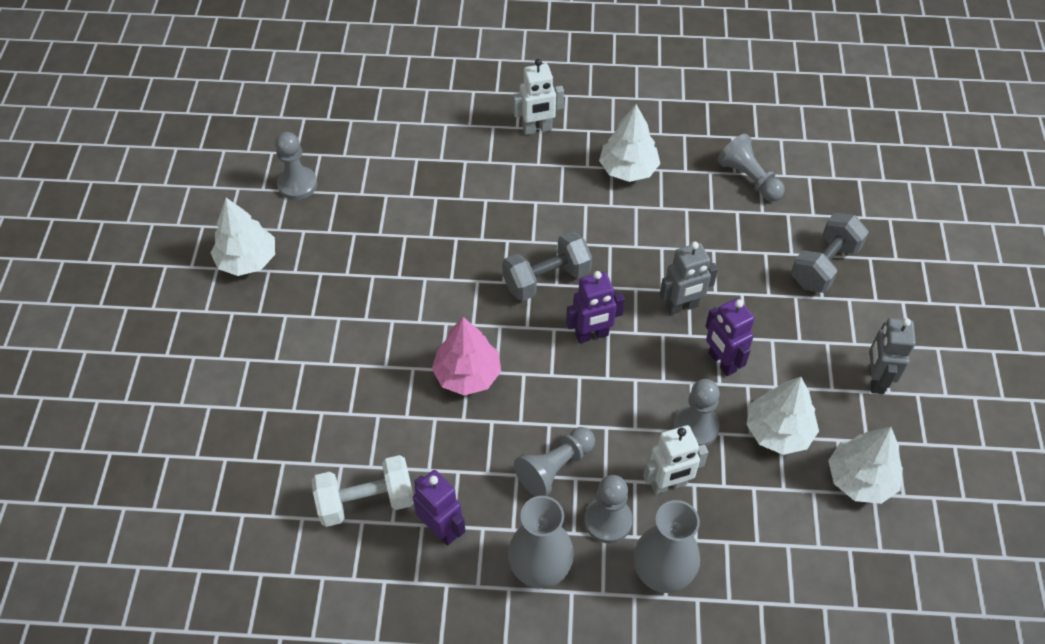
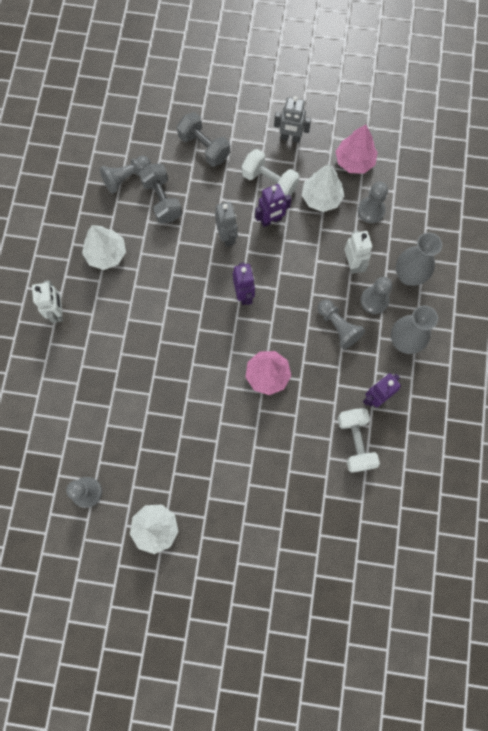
camera: 85 degrees left, 20 degrees up
grey dumbbell [502,231,592,301] -> grey dumbbell moved to [139,164,182,223]
grey pawn [673,379,720,446] -> grey pawn moved to [358,182,388,223]
white tree [828,427,903,504] -> pink tree [335,124,378,173]
none -> white dumbbell [242,149,299,196]

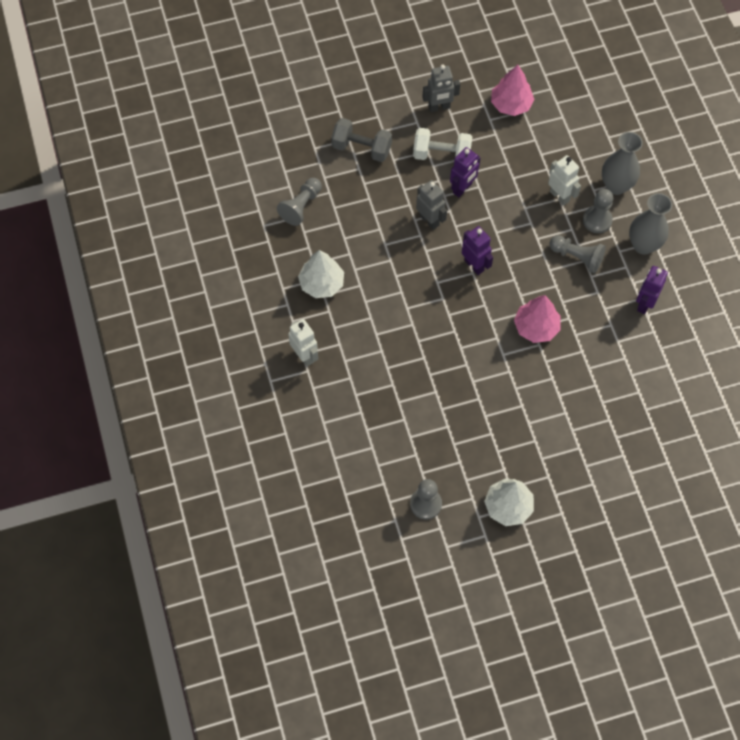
camera: 25 degrees left, 10 degrees down
grey dumbbell [139,164,182,223] -> none
white tree [302,164,344,212] -> none
white dumbbell [338,408,380,473] -> none
grey pawn [358,182,388,223] -> none

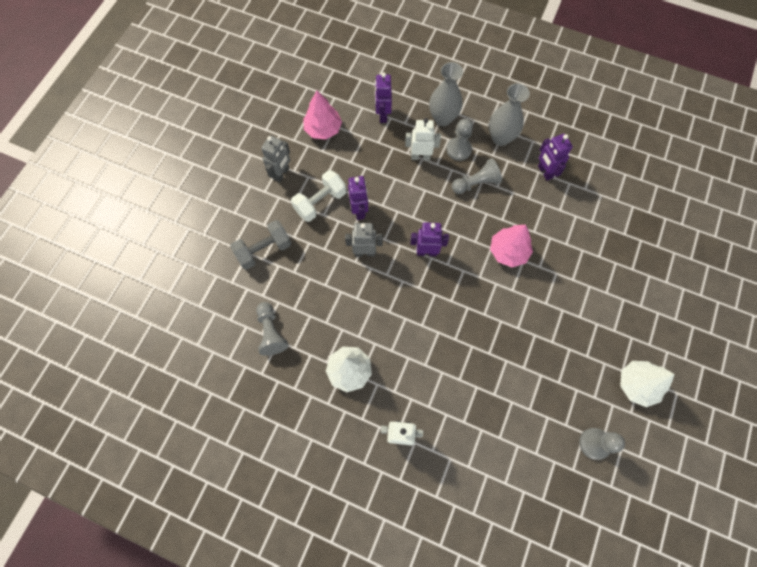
camera: 50 degrees left, 5 degrees up
none -> purple robot [375,72,392,123]

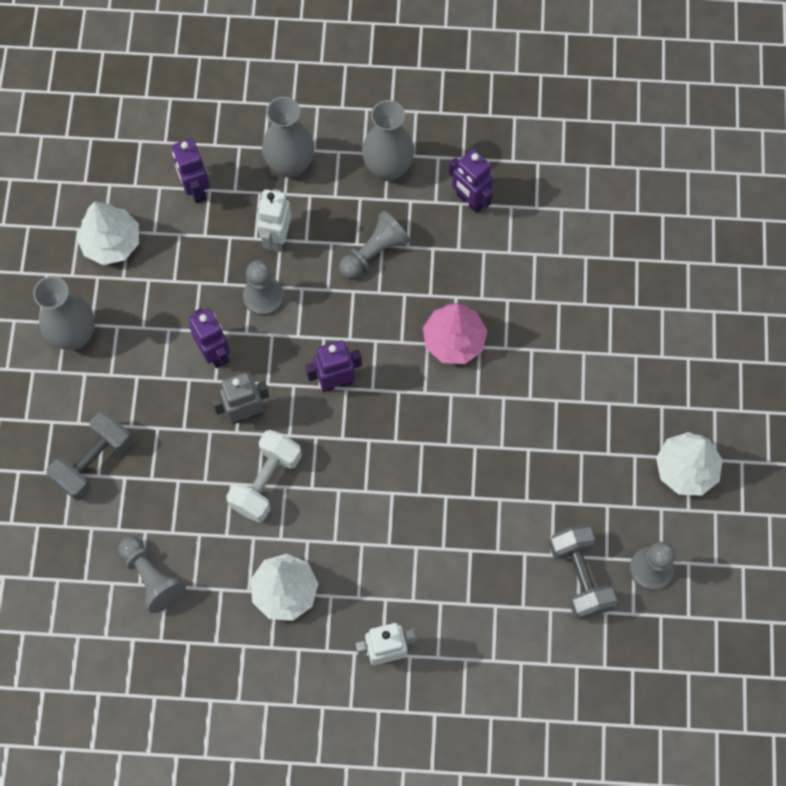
camera: 20 degrees left, 0 degrees up
grey robot [261,135,290,182] -> grey vase [33,276,95,350]
white dumbbell [291,170,346,222] -> white dumbbell moved to [226,430,302,522]
pink tree [303,91,342,139] -> white tree [76,201,139,265]
white robot [405,118,441,160] -> white robot turned 60 degrees counterclockwise [258,189,291,252]
grey pawn [446,119,473,161] -> grey pawn moved to [243,260,284,316]
none -> grey dumbbell [549,525,617,620]

